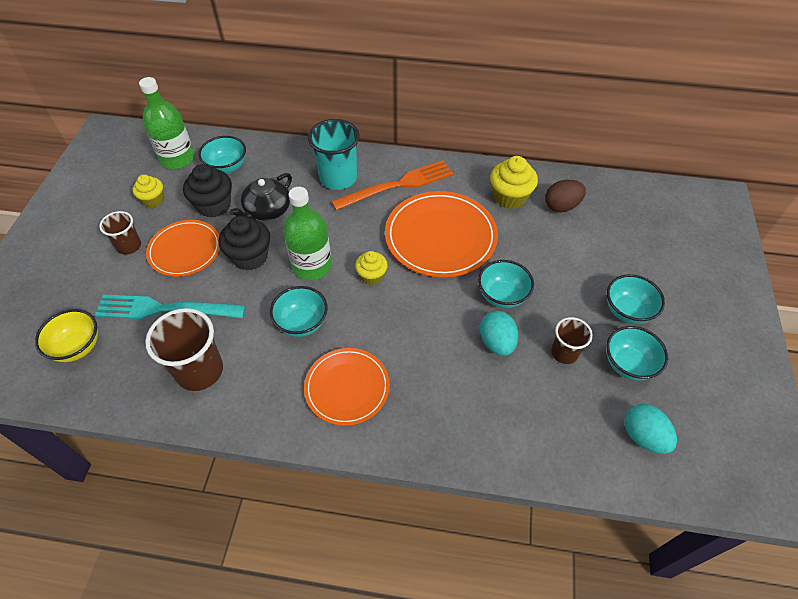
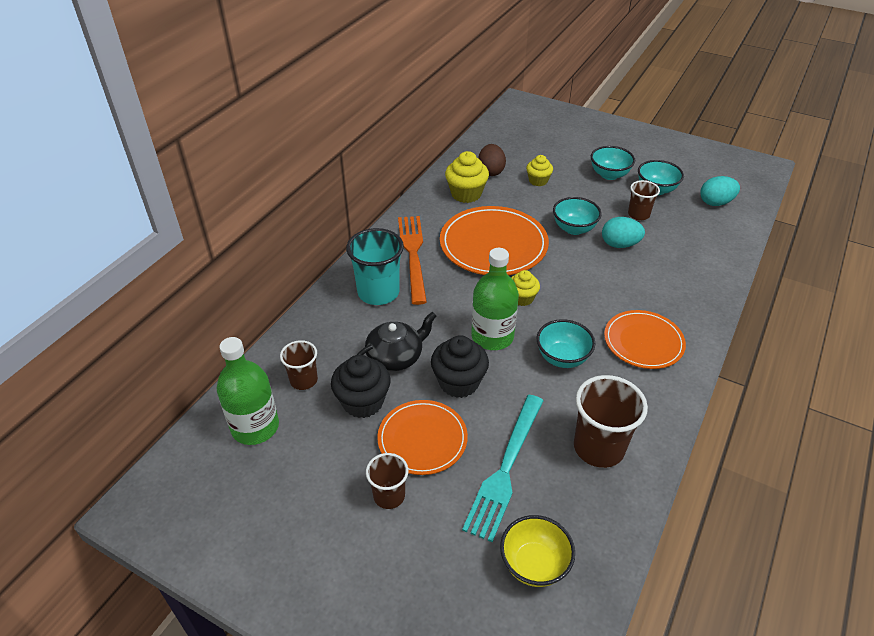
camera: 70 degrees left, 10 degrees down
yellow cupcake [133,175,164,207] -> yellow cupcake moved to [526,155,553,186]
turquoise bowl [198,136,246,174] -> brown cup [280,340,318,390]
black teapot [230,173,292,221] -> black teapot turned 90 degrees counterclockwise [357,312,436,371]

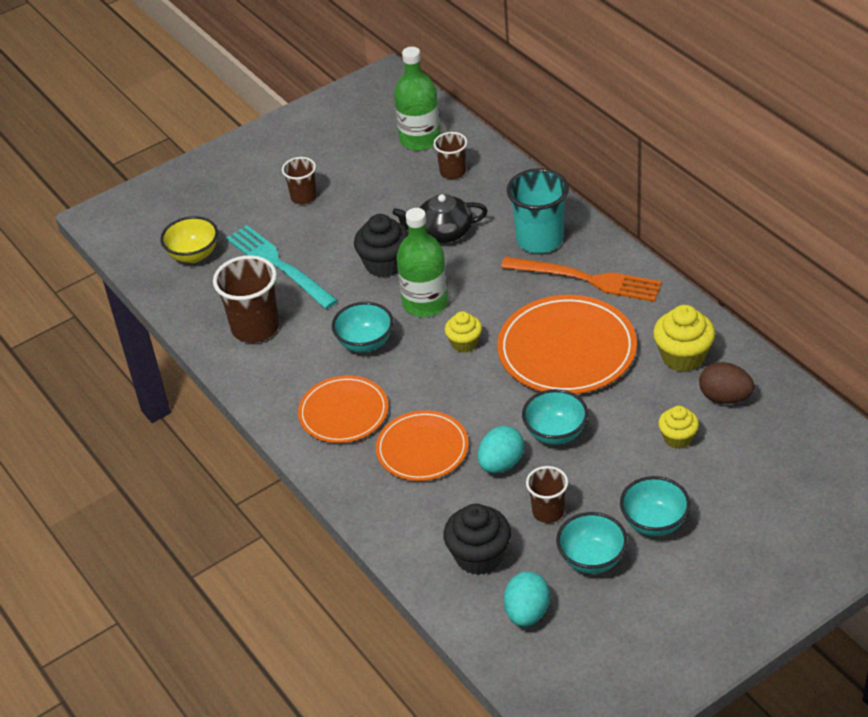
camera: 120 degrees right, 0 degrees up
black cupcake [331,355,391,418] -> black cupcake moved to [443,504,511,575]
black teapot [357,312,436,371] -> black teapot turned 90 degrees clockwise [392,194,488,243]
orange plate [377,400,468,475] -> orange plate moved to [376,410,469,481]

